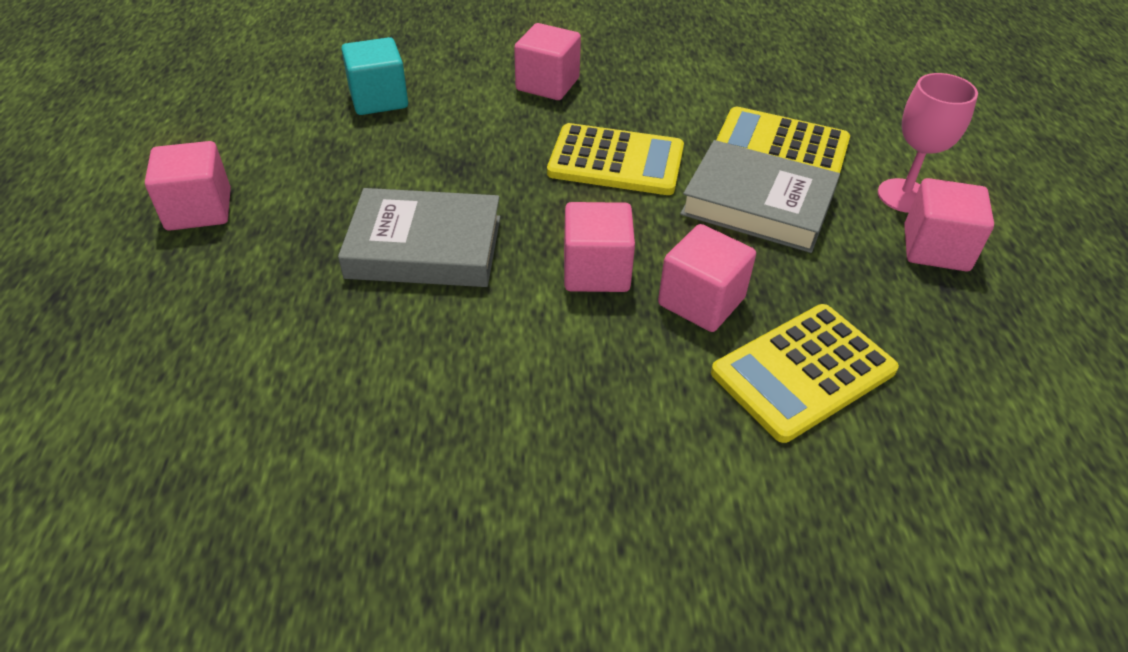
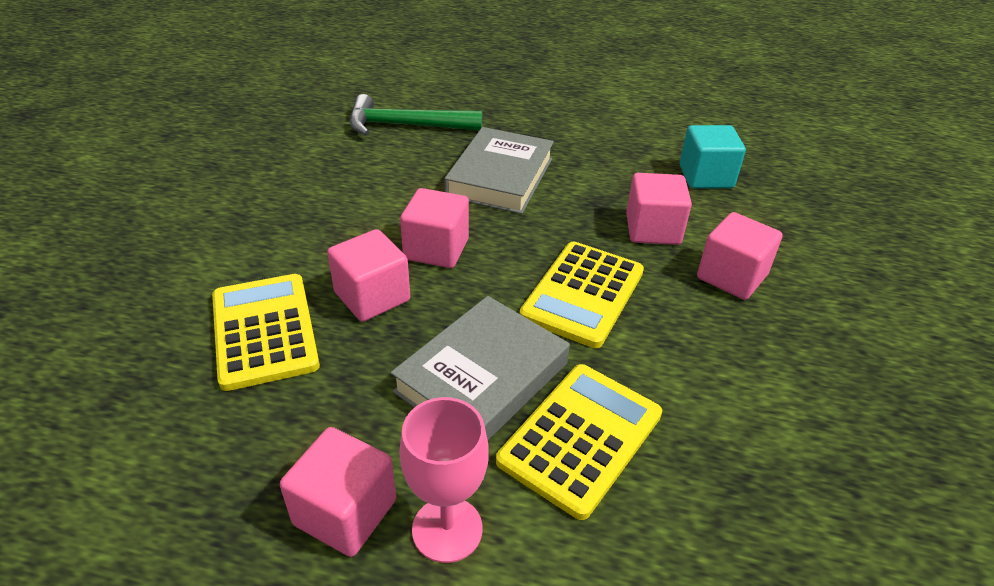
camera: 105 degrees right, 5 degrees down
pink cube [145,141,231,231] -> pink cube moved to [626,173,692,245]
none -> green hammer [350,94,482,135]

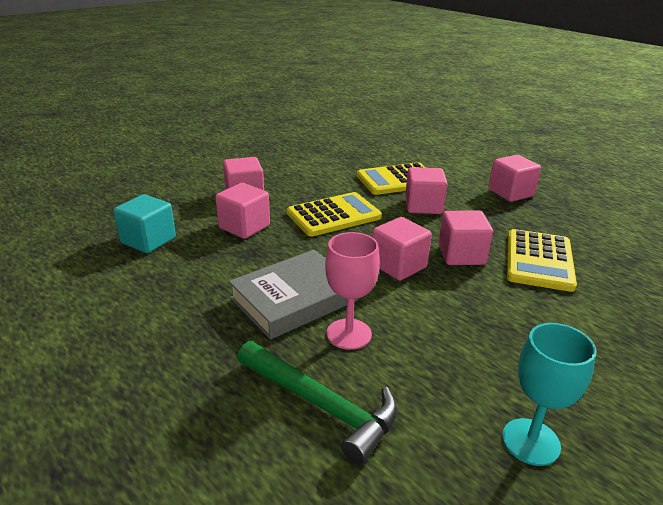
camera: 145 degrees left, 10 degrees down
grey book [391,296,570,440] -> pink cube [405,167,448,214]
pink goblet [399,397,489,563] -> pink goblet moved to [325,232,380,350]
none -> turquoise goblet [502,323,596,466]

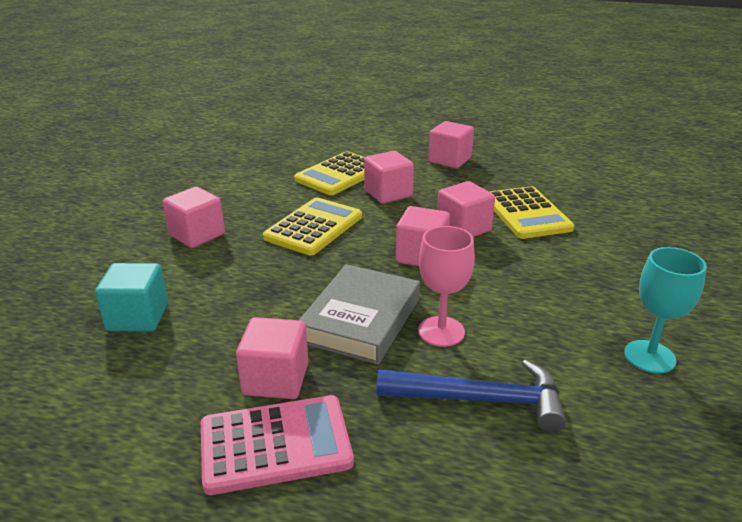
camera: 30 degrees left, 0 degrees up
pink cube [215,183,270,239] -> pink cube moved to [236,317,308,399]
green hammer [237,341,398,465] -> blue hammer [376,359,566,432]
none -> pink calculator [201,395,354,495]

